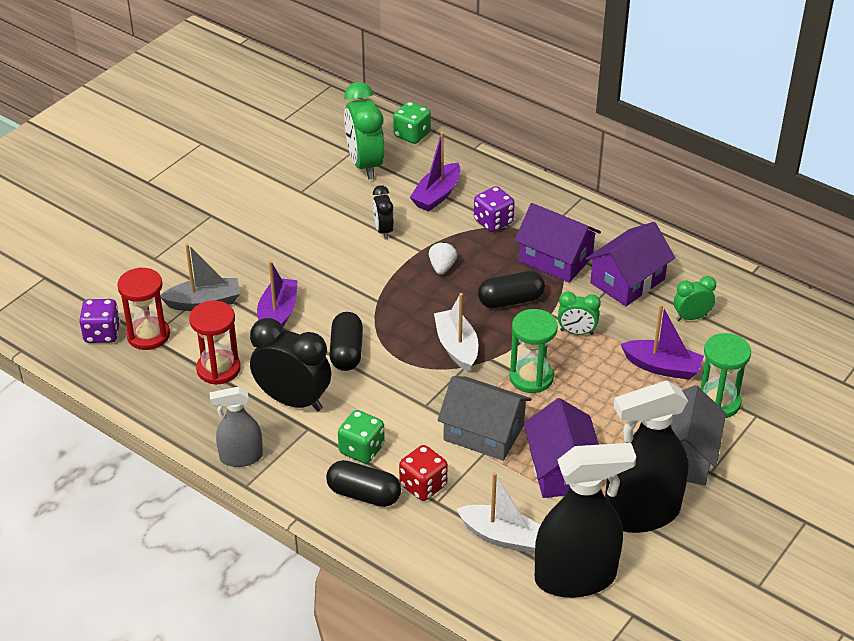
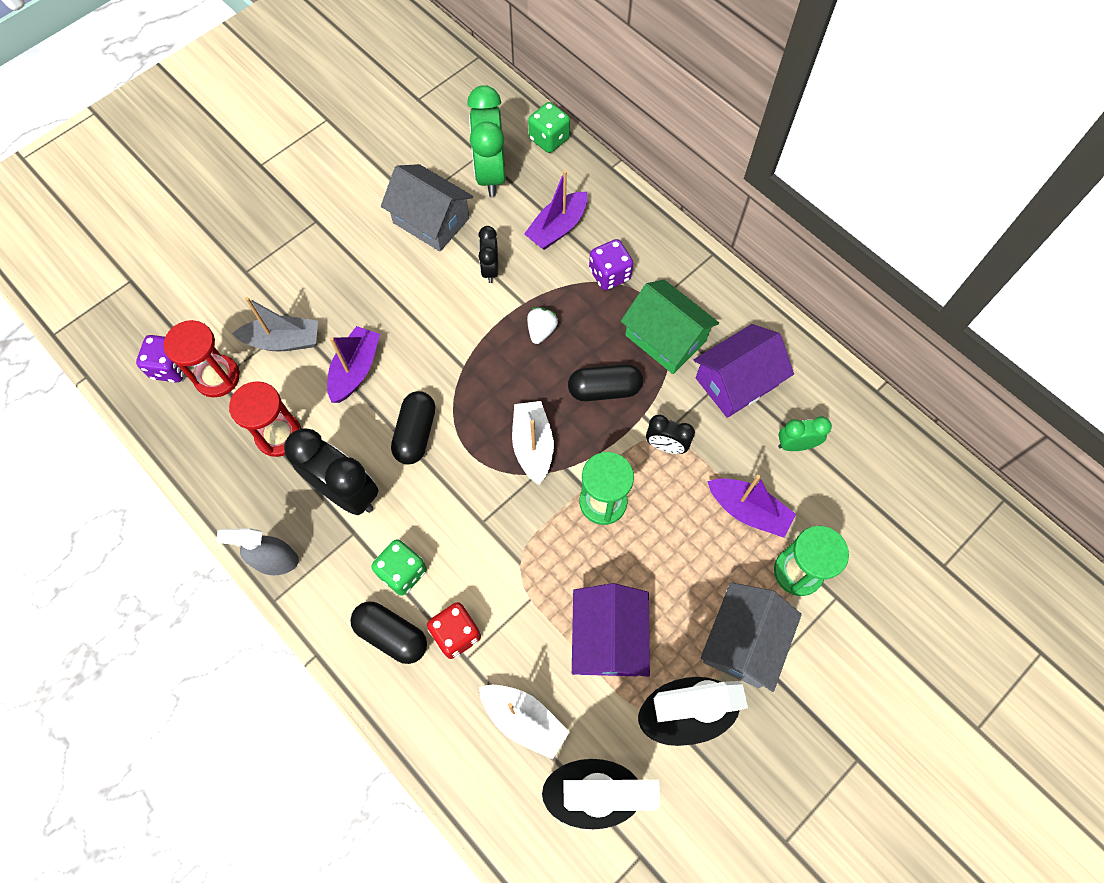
camera: 10 degrees right, 25 degrees up
grey house [437,376,532,461] -> grey house moved to [381,164,473,251]
purple house [514,203,601,283] -> green house [621,280,719,374]
green clock [558,292,601,335] -> black clock [646,415,695,454]

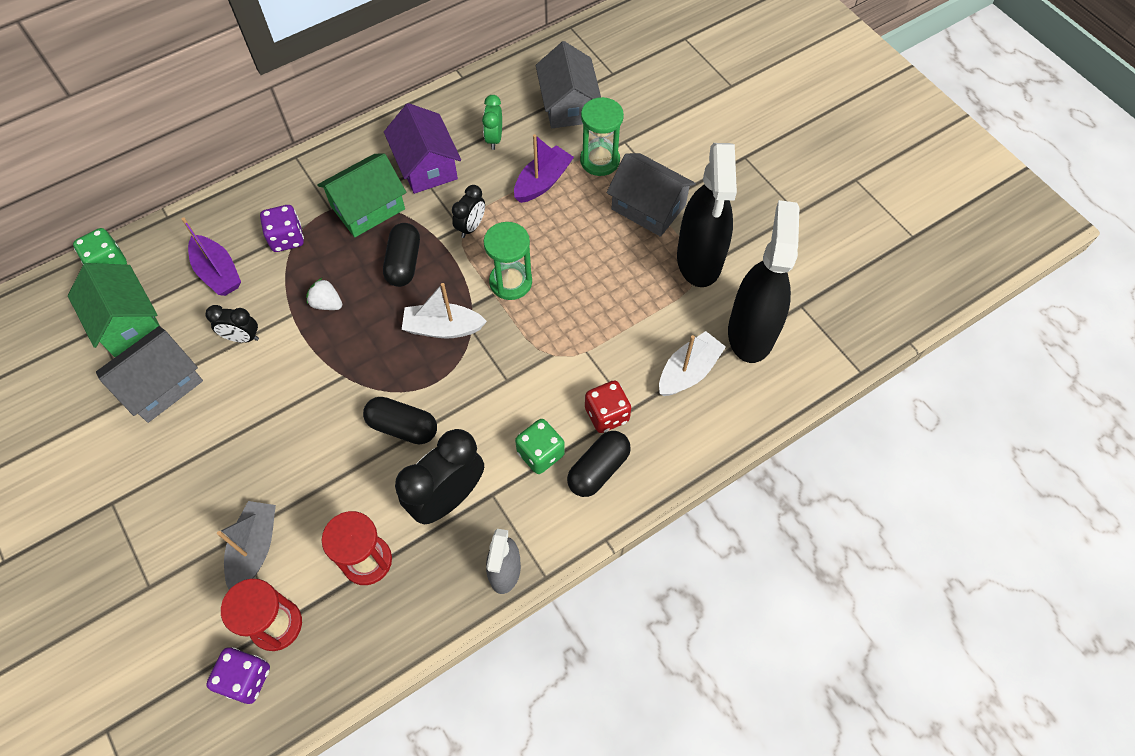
camera: 80 degrees left, 5 degrees down
purple boat [327,326,380,403] -> none
green clock [467,85,506,197] -> green house [68,263,160,357]
purple house [572,583,650,677] -> none
none -> grey house [536,41,601,128]

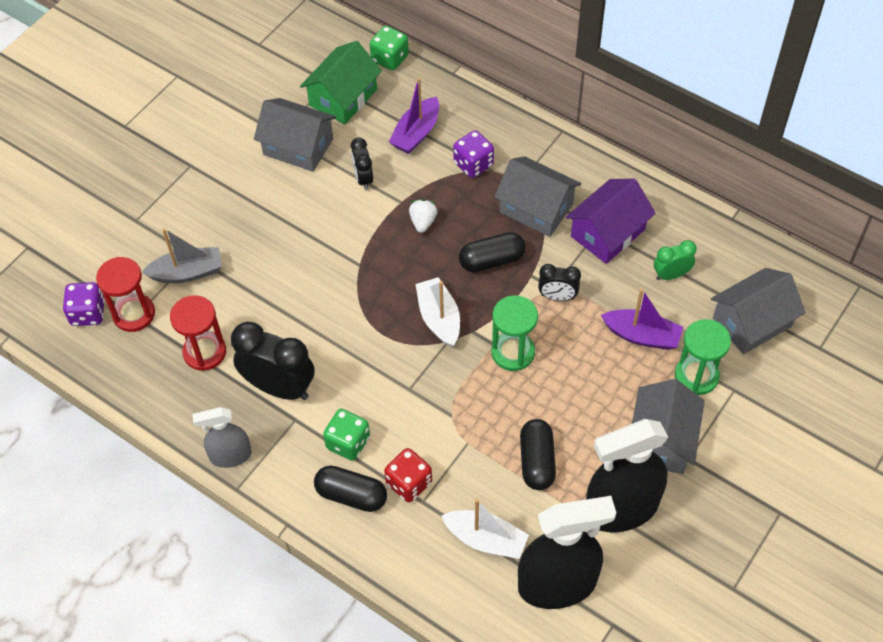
camera: 70 degrees right, 5 degrees down
green house [317,154,406,237] -> grey house [494,156,581,237]
black capsule [363,397,437,444] -> black capsule moved to [520,419,556,490]

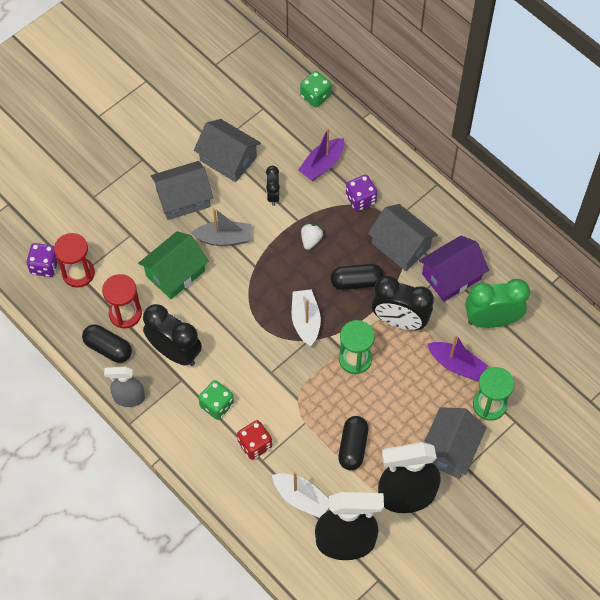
camera: 10 degrees right, 5 degrees up
grey boat [142,228,222,283] -> grey boat moved to [191,208,251,246]
green house [300,41,382,124] -> green house moved to [138,231,209,299]
black capsule [314,466,387,512] -> black capsule moved to [82,325,132,363]
black clock [538,264,581,301] -> black clock [372,276,434,330], size x1.87
green clock [654,240,697,280] -> green clock [465,279,530,328], size x1.87
grey house [711,268,806,354] -> grey house moved to [151,161,213,220]

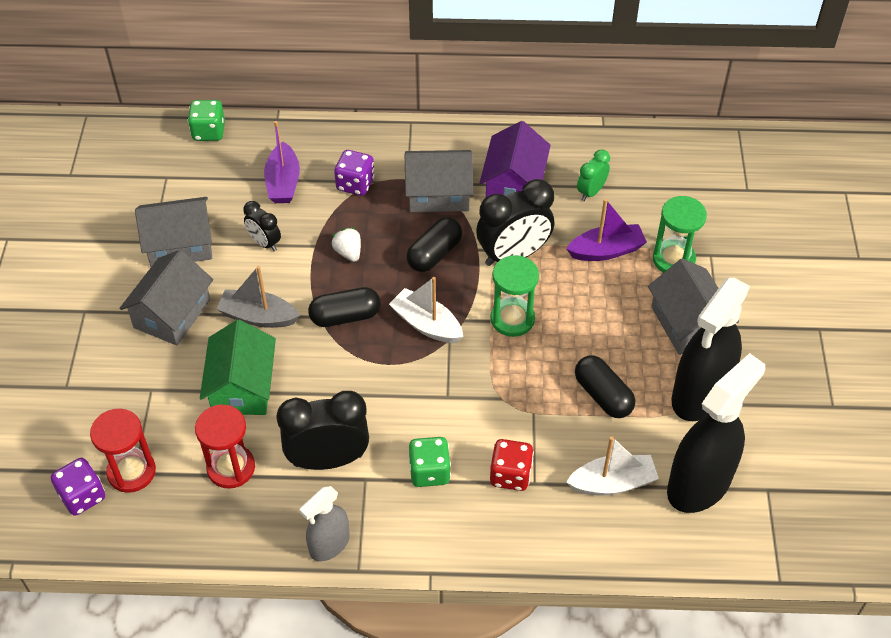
camera: 45 degrees left, 10 degrees down
black capsule [82,325,132,363] -> black capsule moved to [308,287,381,327]
grey boat [191,208,251,246] -> grey boat turned 120 degrees counterclockwise [216,266,300,328]
green clock [465,279,530,328] -> green clock [577,149,610,201], size x0.53

